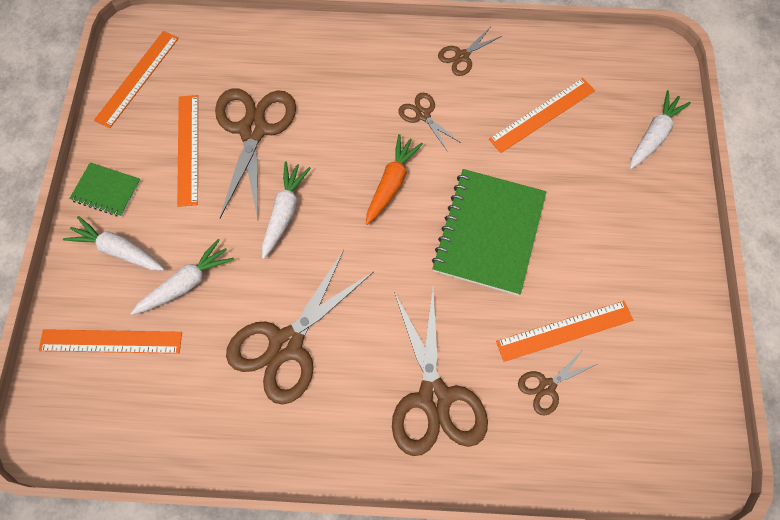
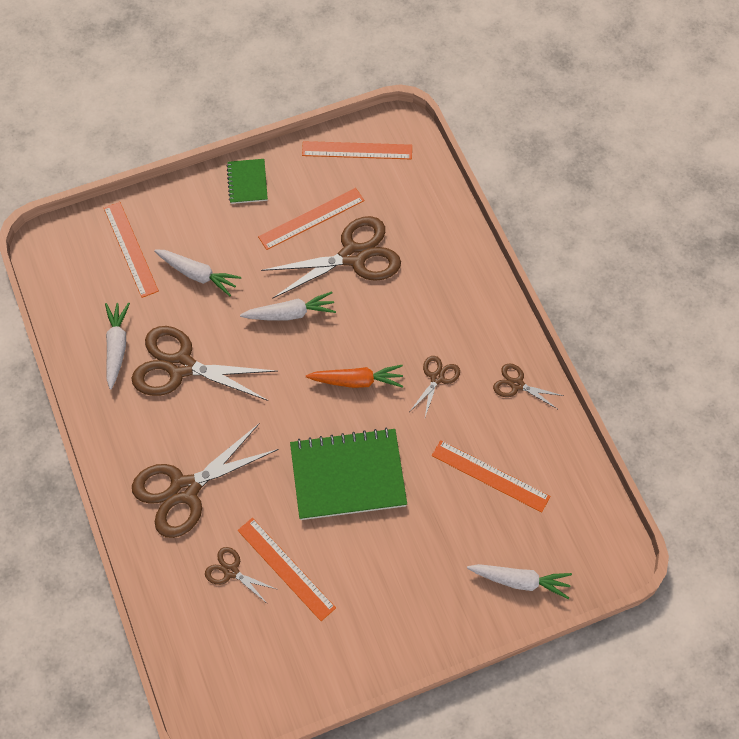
camera: 65 degrees right, 5 degrees down
white carrot [63,216,165,271] -> white carrot moved to [105,302,130,389]

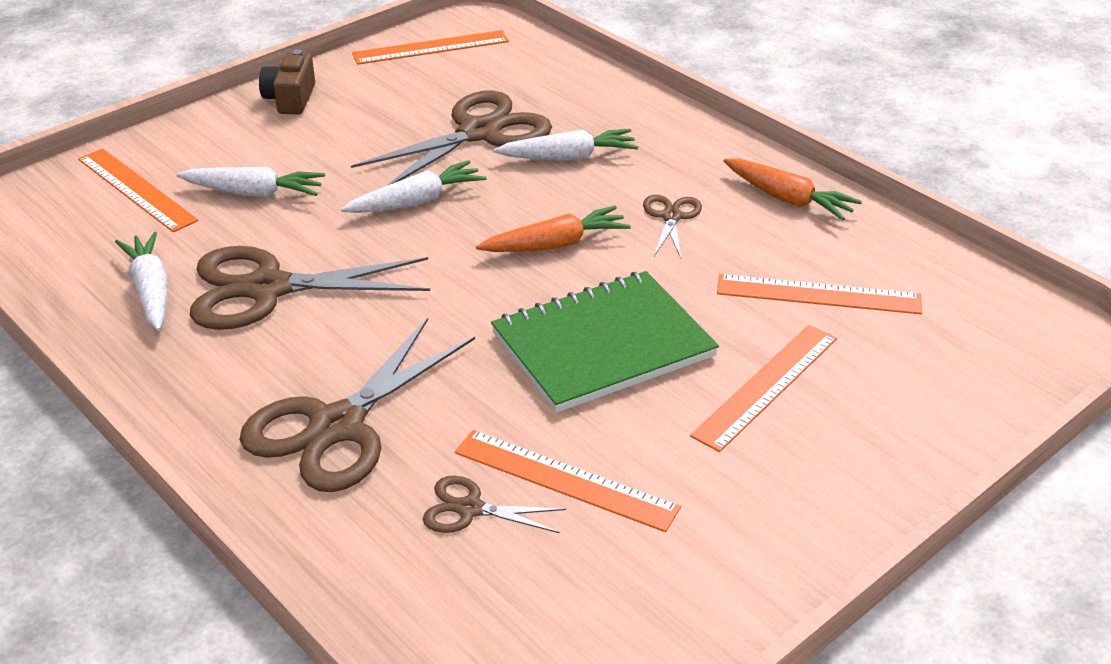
camera: 20 degrees left, 25 degrees down
green notebook [227,159,268,204] -> brown camera [259,50,315,115]
orange ruler [258,188,365,250] -> orange ruler moved to [690,325,837,452]
white carrot [467,564,572,599] -> white carrot moved to [494,129,638,161]
brown scissors [493,363,564,409] -> orange carrot [724,158,862,220]

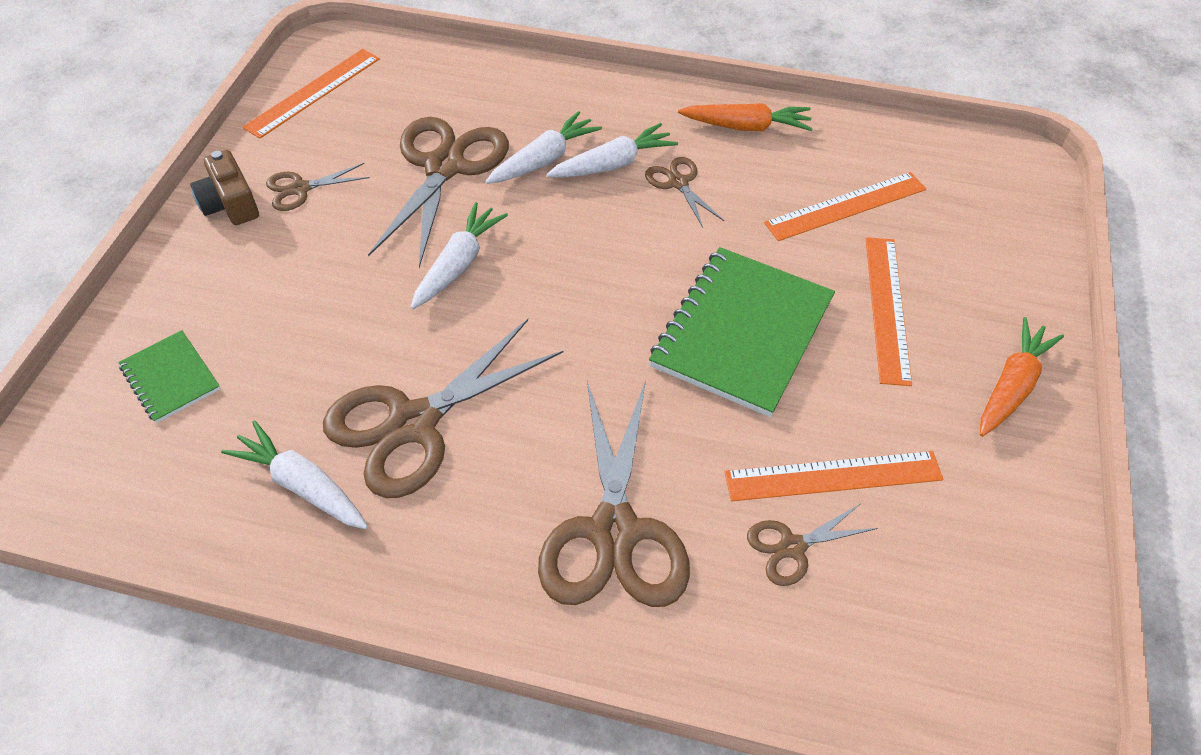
camera: 35 degrees left, 15 degrees up
orange ruler [78,148,198,232] -> green notebook [118,330,220,423]
white carrot [177,167,325,197] -> white carrot moved to [546,123,678,178]
orange carrot [476,206,631,252] -> orange carrot moved to [980,317,1064,437]
none -> brown scissors [266,163,370,211]

